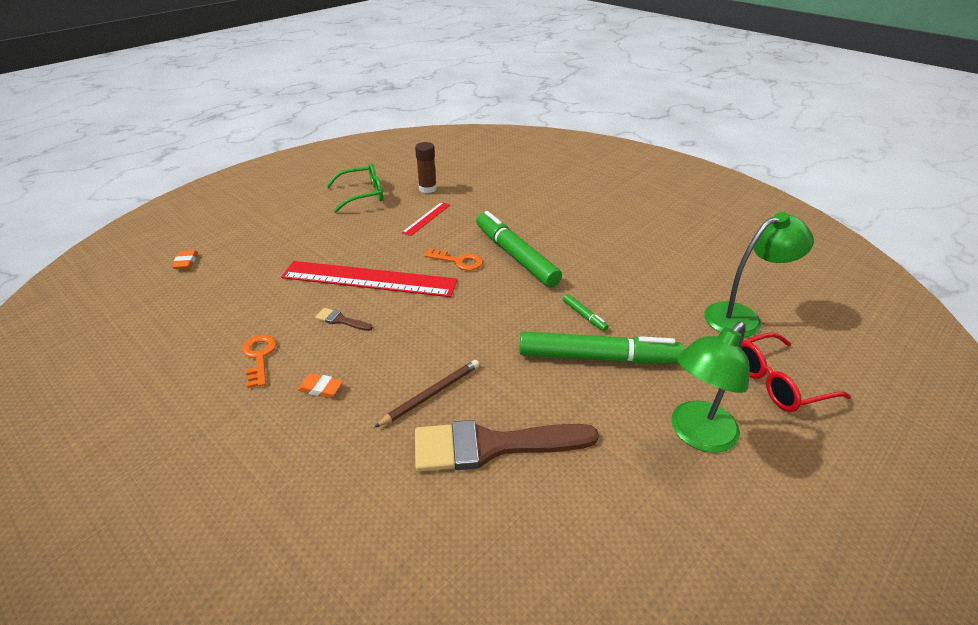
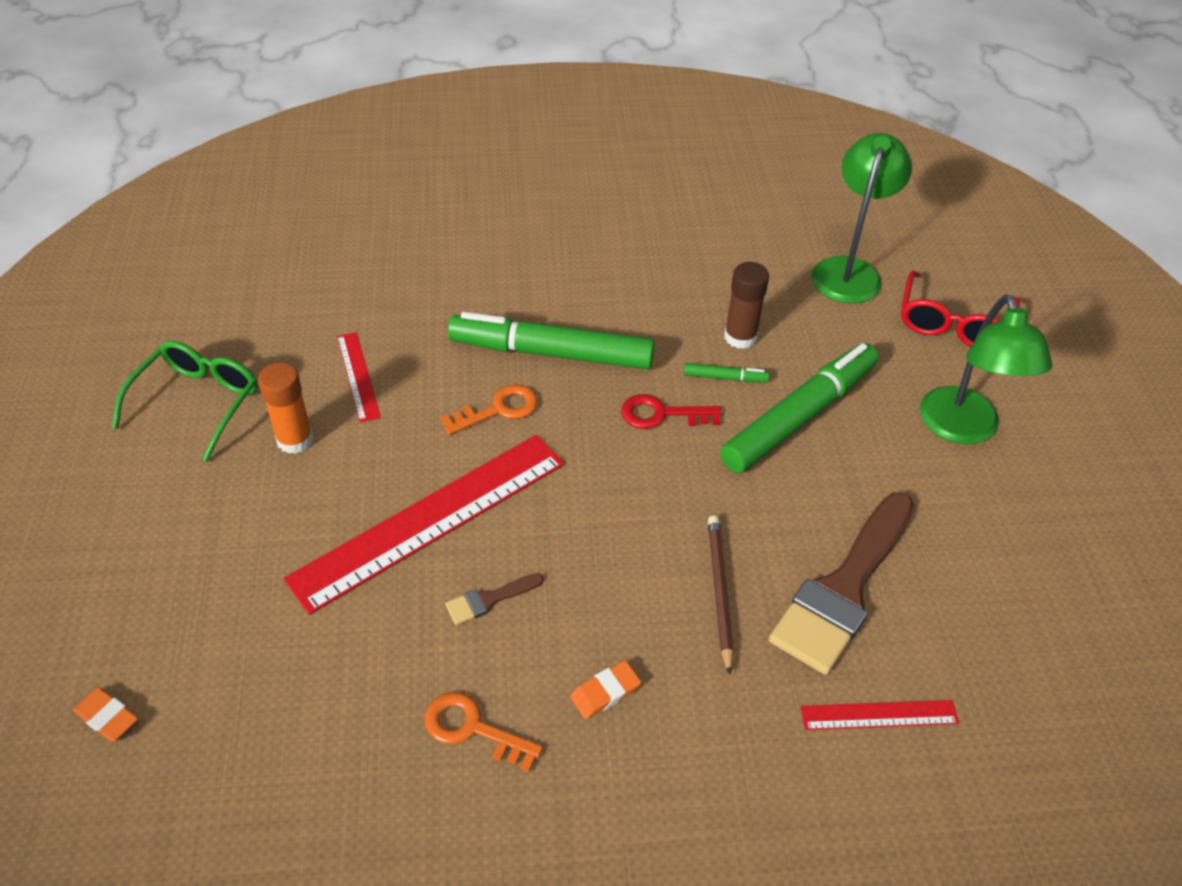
camera: 50 degrees left, 10 degrees up
brown glue stick [415,142,437,193] -> brown glue stick moved to [724,262,769,349]
none -> orange glue stick [258,362,314,454]
none -> red key [621,394,722,429]
none -> red ruler [801,700,959,730]

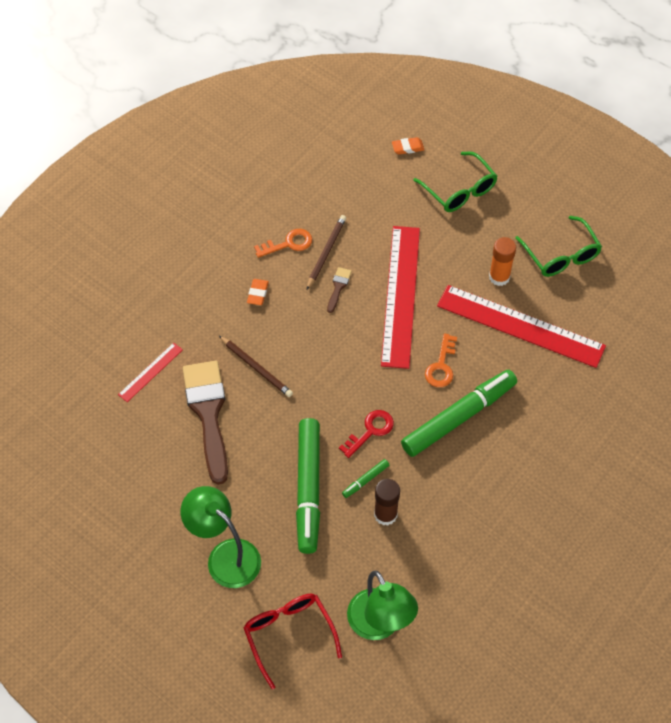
camera: 135 degrees right, 10 degrees up
red ruler [337,332,381,423] -> red ruler [437,285,606,368], size x2.18
none -> brown pencil [307,215,346,289]
none -> green glasses [413,152,498,212]

